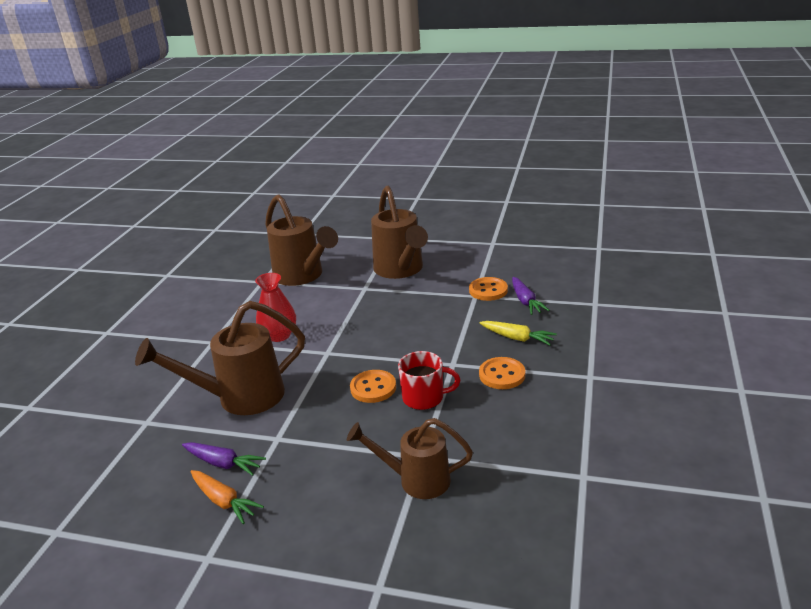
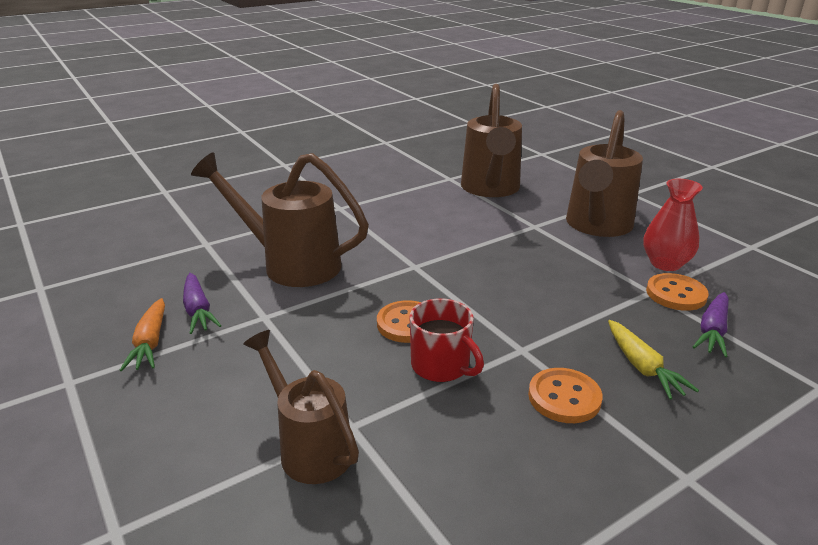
camera: 40 degrees right, 0 degrees up
red vase [255,273,296,342] -> red vase moved to [643,179,703,271]

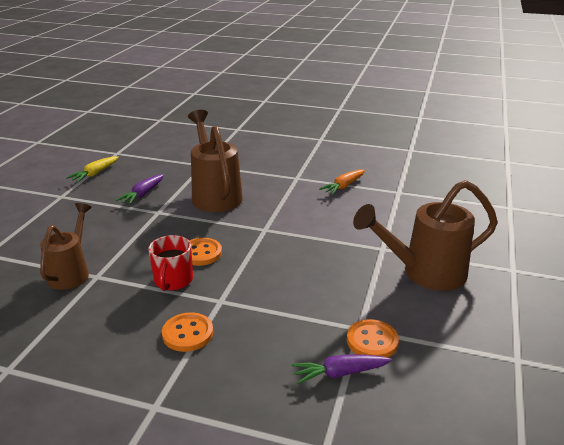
camera: 50 degrees right, 0 degrees up
orange carrot [120,298,165,371] -> orange carrot moved to [319,169,365,195]
brown watering can [461,84,522,197] -> none
yellow carrot [608,320,699,400] -> yellow carrot moved to [66,156,119,182]
red vase [643,179,703,271] -> none

